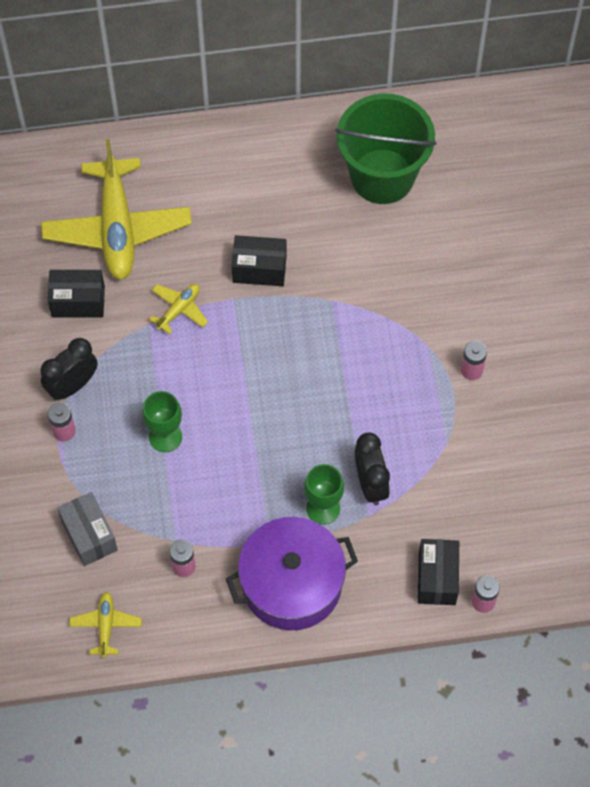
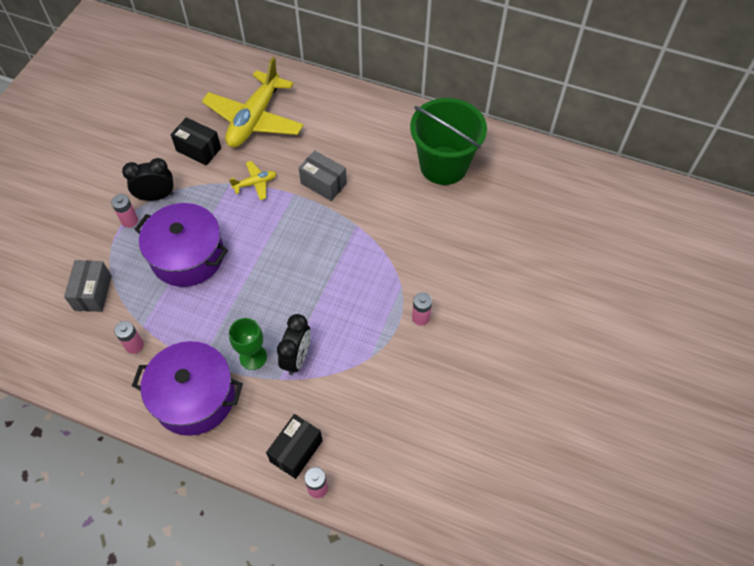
camera: 30 degrees right, 5 degrees down
yellow plane [69,592,142,658] -> none
green goblet [142,391,182,452] -> purple pot [134,203,228,287]
black box [232,235,287,286] -> grey box [299,151,347,201]

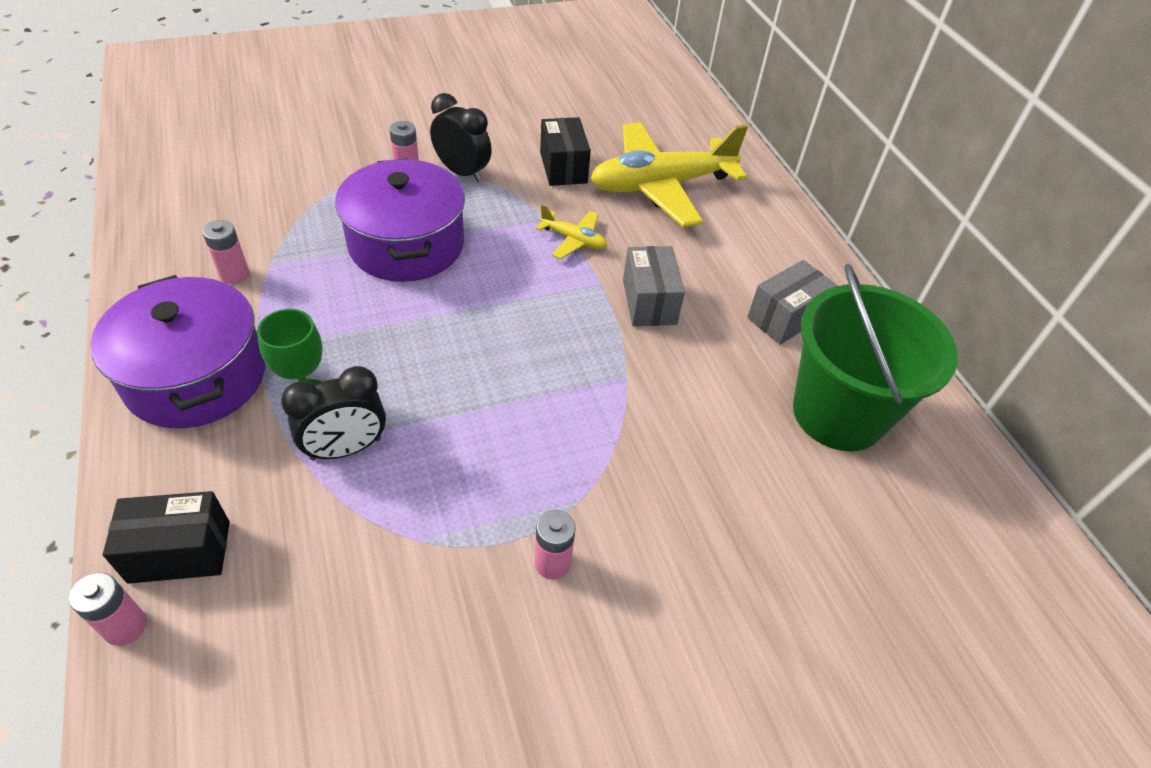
camera: 45 degrees right, 10 degrees down
grey box [64,260,112,312] -> grey box moved to [747,260,838,345]

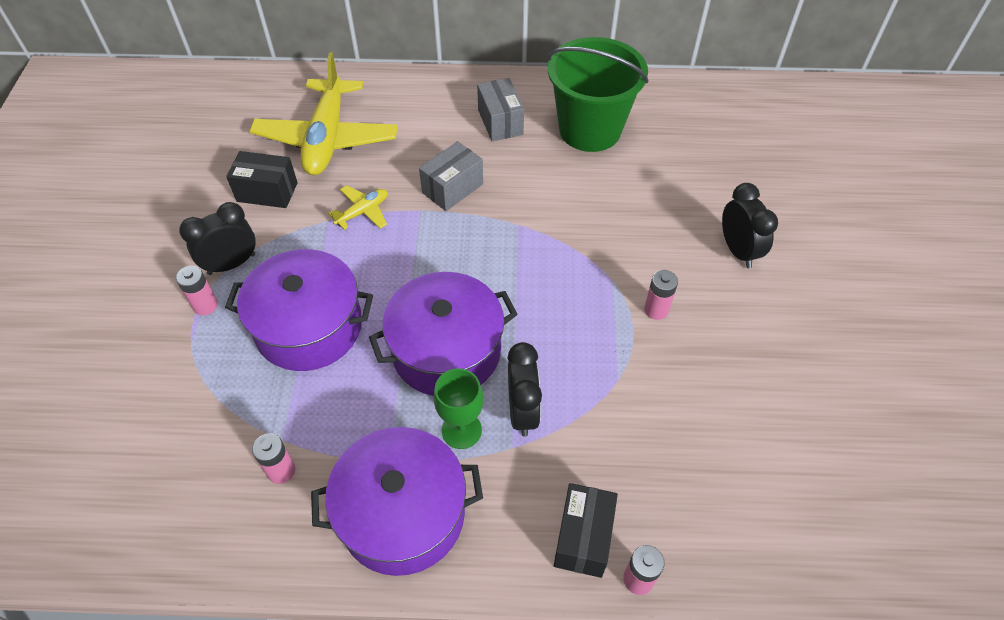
camera: 65 degrees left, 5 degrees up
grey box [623,246,685,326] -> grey box turned 60 degrees counterclockwise [419,141,483,211]
none -> purple pot [369,272,517,396]
none -> black clock [722,183,778,268]

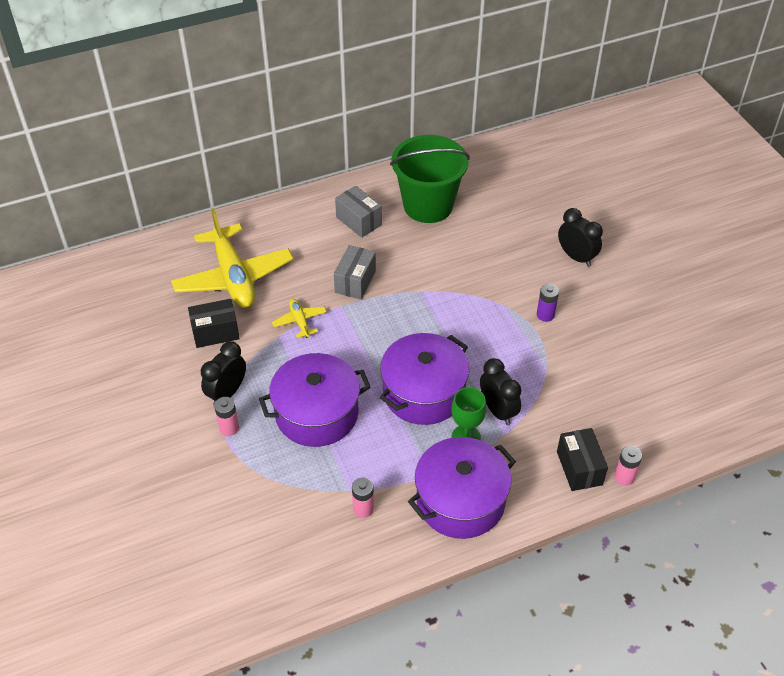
camera: 25 degrees left, 5 degrees down
yellow plane [328,186,388,230] -> yellow plane turned 45 degrees counterclockwise [272,299,327,338]
pink battery [644,270,678,320] -> purple battery [537,284,559,322]

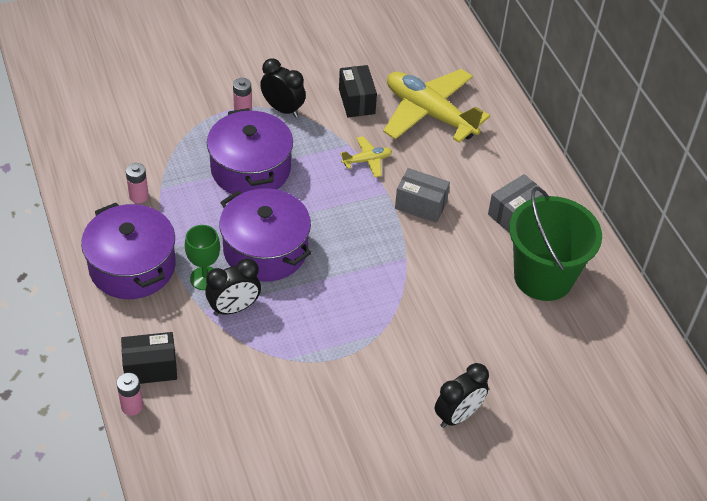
camera: 90 degrees right, 0 degrees up
yellow plane [171,208,293,308] -> yellow plane turned 60 degrees clockwise [383,69,490,143]
purple battery [537,284,559,322] -> none

